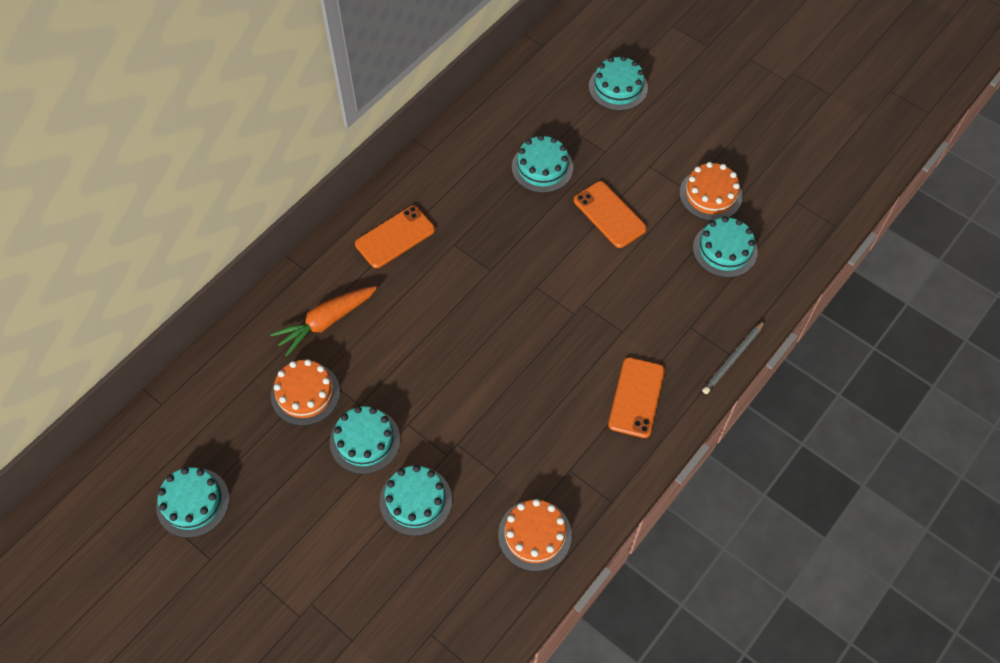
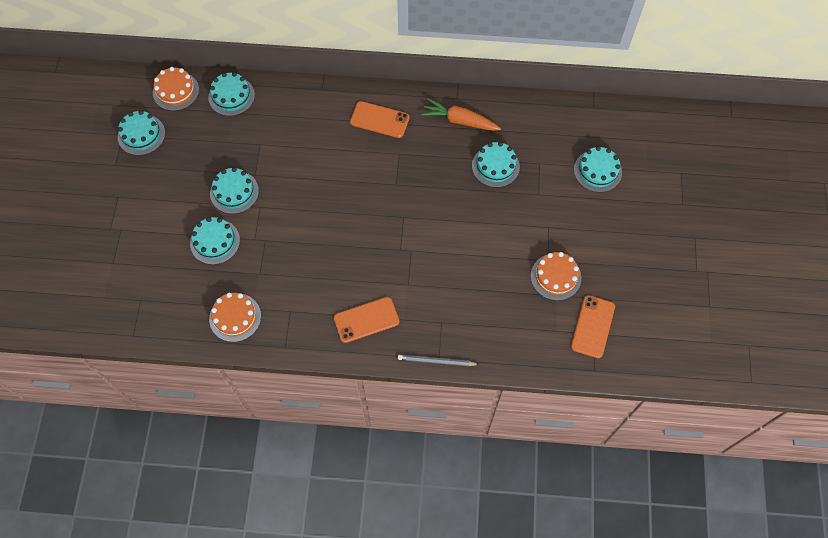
camera: 55 degrees right, 5 degrees up
orange carrot [270,286,377,357] -> orange carrot moved to [421,98,501,131]
orange cake [271,359,340,426] -> orange cake moved to [153,67,199,111]
orange phone [574,181,647,248] -> orange phone moved to [571,295,615,358]
turquoise cake [693,216,758,278] -> turquoise cake moved to [208,72,255,116]

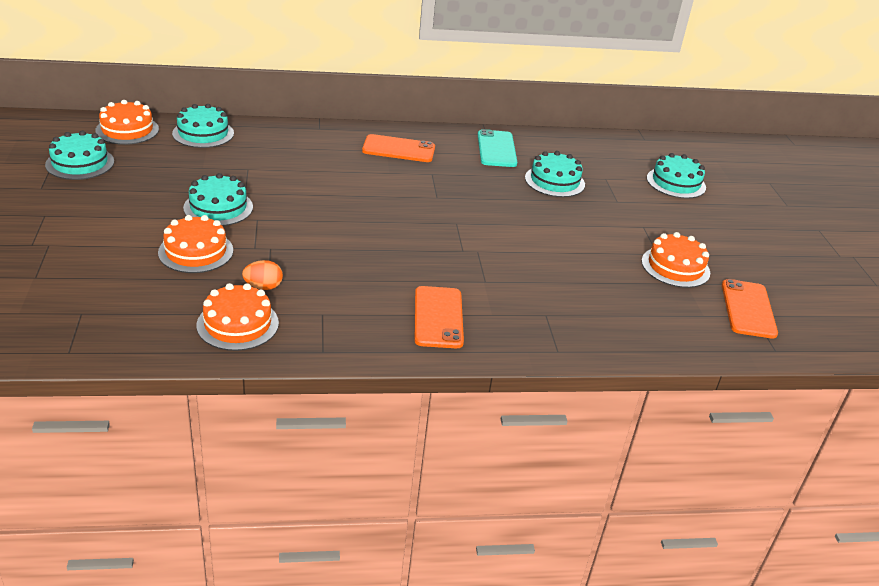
camera: 15 degrees left, 30 degrees down
turquoise cake [190,217,240,265] -> orange cake [158,215,233,273]
orange phone [334,297,399,343] -> orange phone turned 60 degrees counterclockwise [414,286,464,348]
grey pencil [398,355,480,366] -> none
orange carrot [421,98,501,131] -> turquoise phone [478,129,517,167]
none -> orange egg [242,260,283,290]

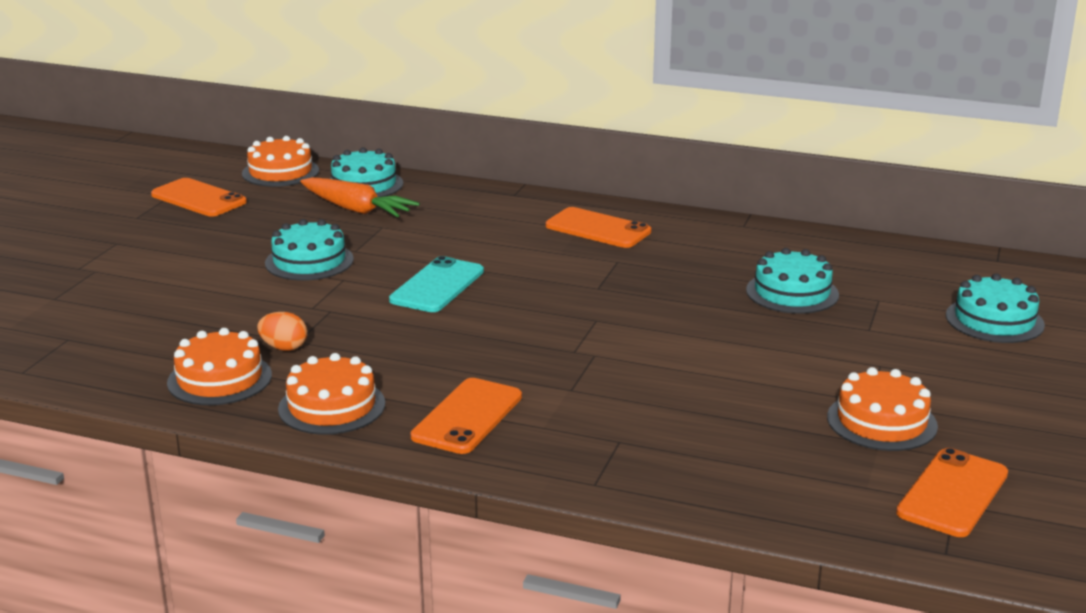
camera: 30 degrees right, 10 degrees down
turquoise cake [45,131,114,180] -> orange phone [151,178,247,217]
orange cake [158,215,233,273] -> orange cake moved to [278,353,385,435]
turquoise phone [478,129,517,167] -> turquoise phone moved to [389,256,484,312]
none -> orange carrot [300,177,420,217]

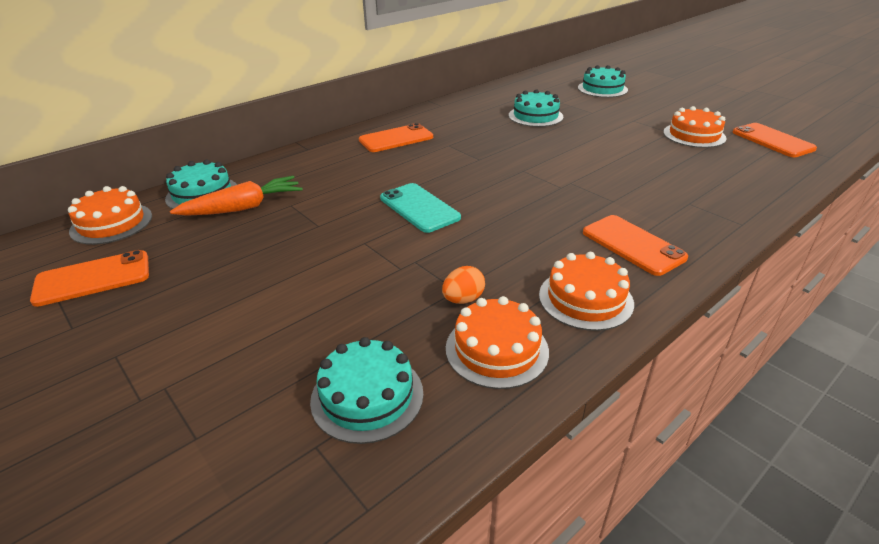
camera: 60 degrees left, 10 degrees up
turquoise cake [265,219,354,281] -> turquoise cake moved to [310,337,423,444]

